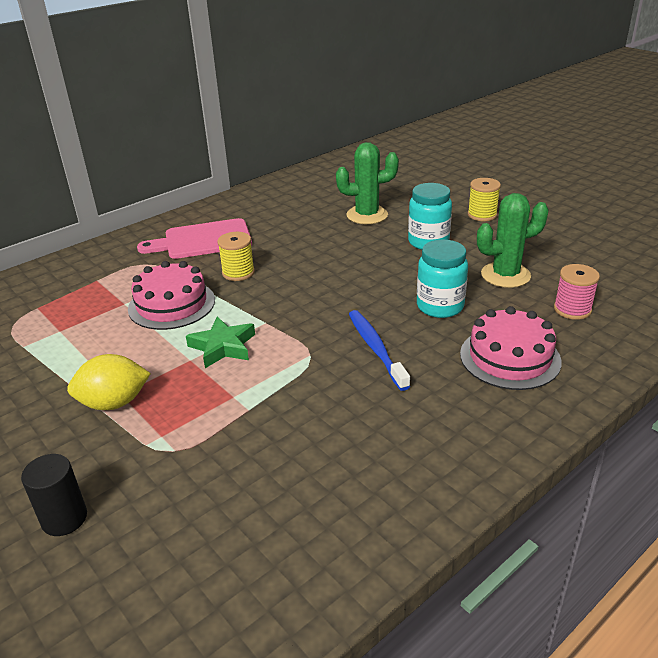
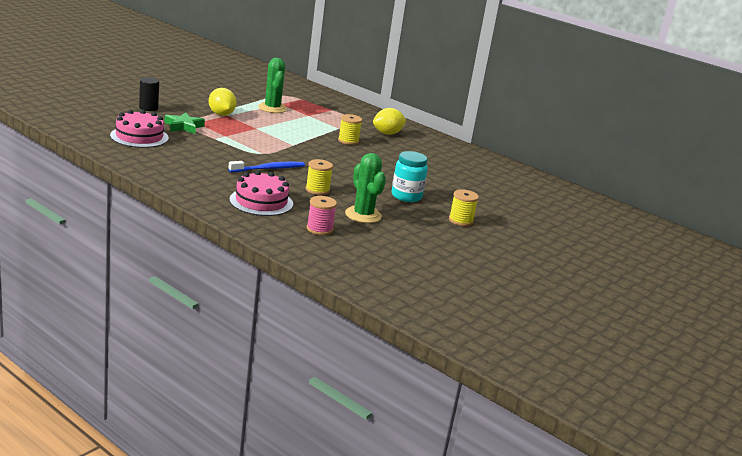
camera: 75 degrees right, 10 degrees down
pink cake [128,261,215,330] -> pink cake moved to [110,110,169,148]
pink cutting board [137,218,252,259] -> yellow lemon [373,108,406,135]
green star [186,317,255,368] -> green star moved to [164,112,205,134]
green cactus [336,142,399,224] -> green cactus moved to [258,58,287,113]
turquoise jar [417,239,468,318] -> yellow spool [306,159,333,195]

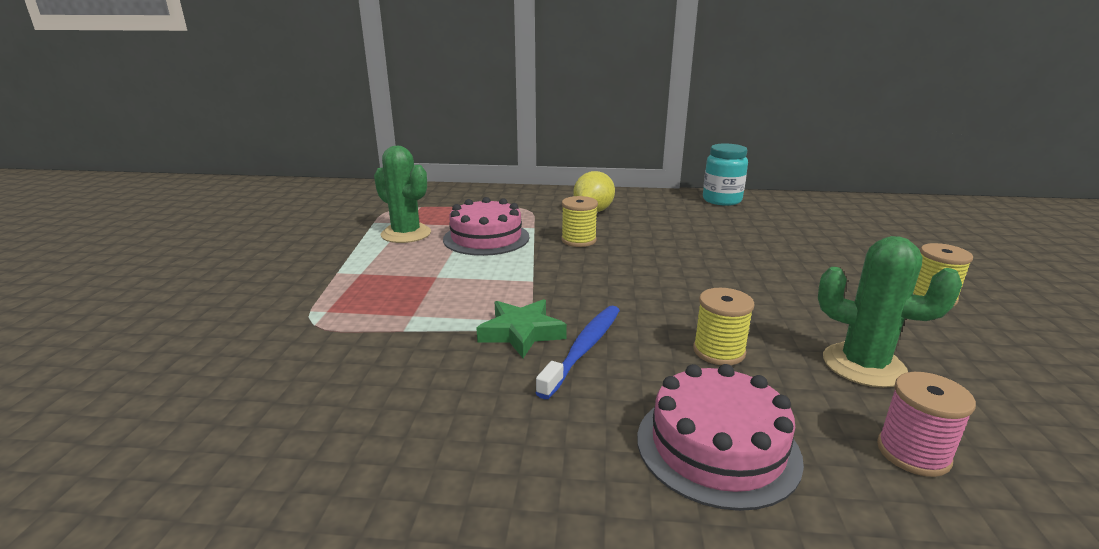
camera: 30 degrees left, 0 degrees up
pink cake [110,110,169,148] -> pink cake moved to [443,197,529,256]
black cylinder [139,77,159,111] -> none
green star [164,112,205,134] -> green star moved to [477,299,567,358]
yellow lemon [209,88,236,116] -> none
turquoise jar [392,151,428,202] -> turquoise jar moved to [703,144,748,206]

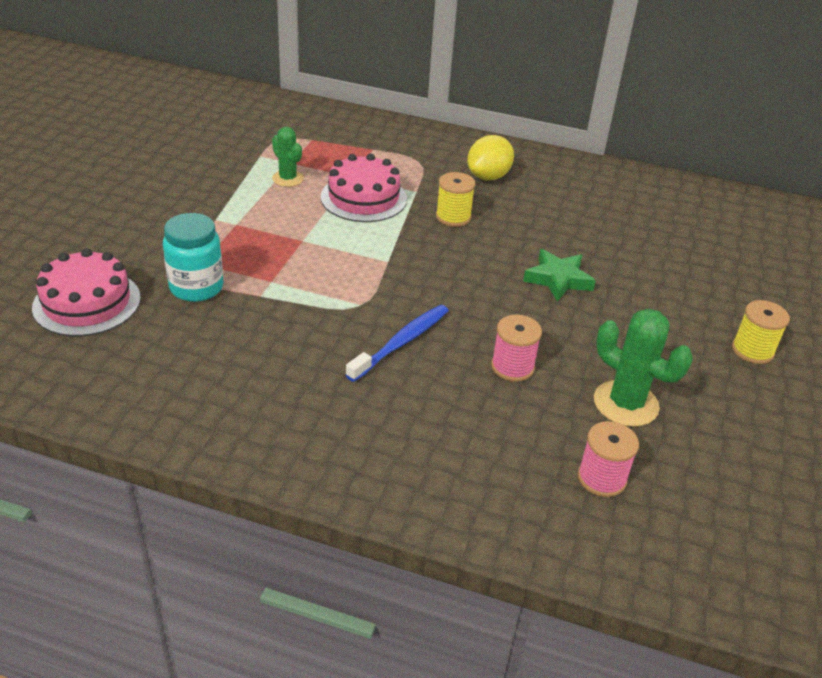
camera: 10 degrees right, 15 degrees up
green cactus [374,146,431,243] -> green cactus [272,127,304,187], size x0.64
green star [477,299,567,358] -> green star moved to [523,249,596,302]
pink cake [637,364,804,511] -> pink cake moved to [32,248,141,337]
yellow spool [693,288,755,365] -> pink spool [491,314,542,382]
turquoise jar [703,144,748,206] -> turquoise jar moved to [163,213,224,302]

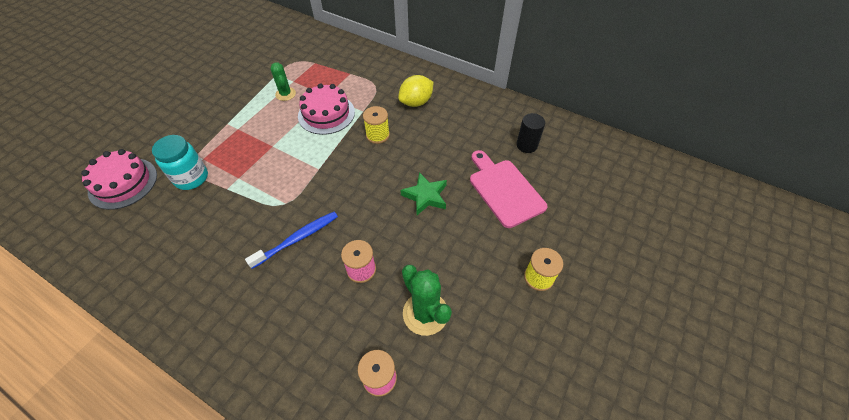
camera: 15 degrees right, 15 degrees up
none -> pink cutting board [470,150,547,228]
none -> black cylinder [516,113,545,153]

